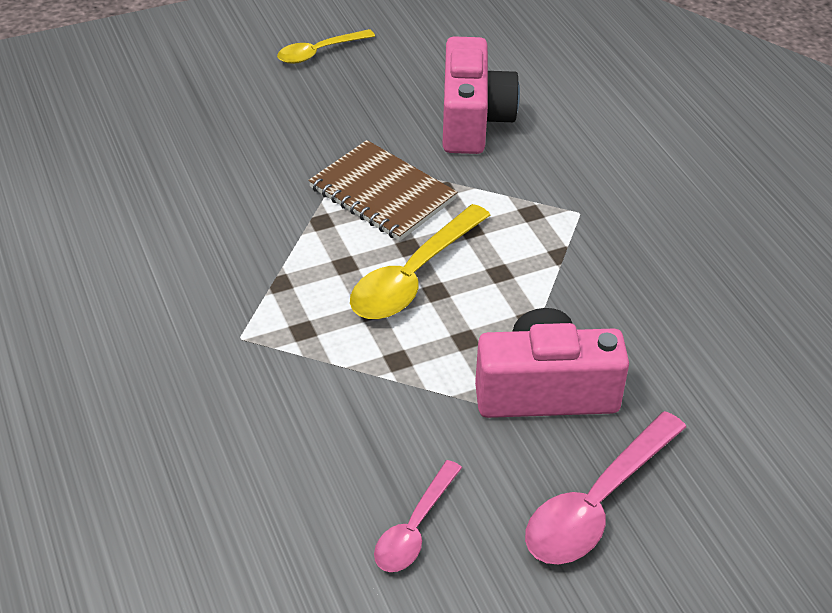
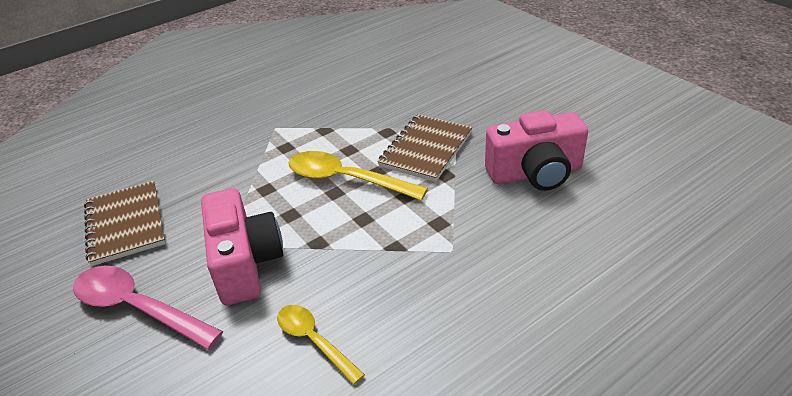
camera: 80 degrees right, 5 degrees down
yellow spoon [277,29,375,64] -> yellow spoon moved to [277,305,365,385]
pink spoon [374,460,462,572] -> brown notebook [84,181,165,266]

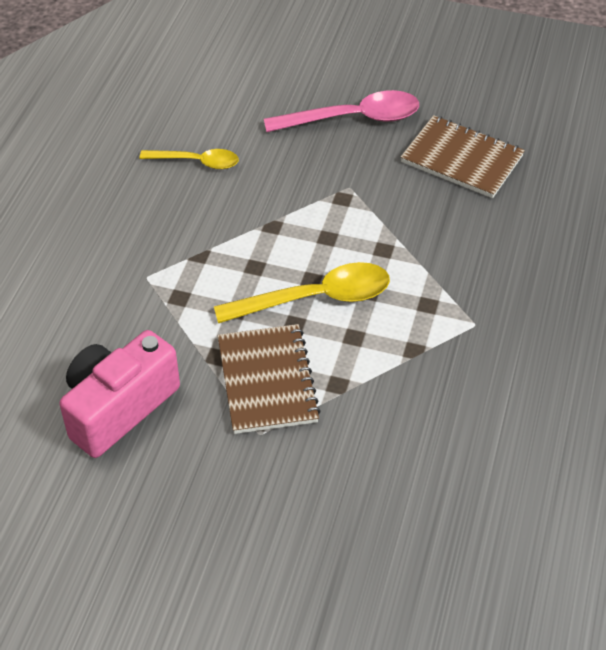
camera: 140 degrees right, 10 degrees up
pink camera [201,188,283,305] -> none

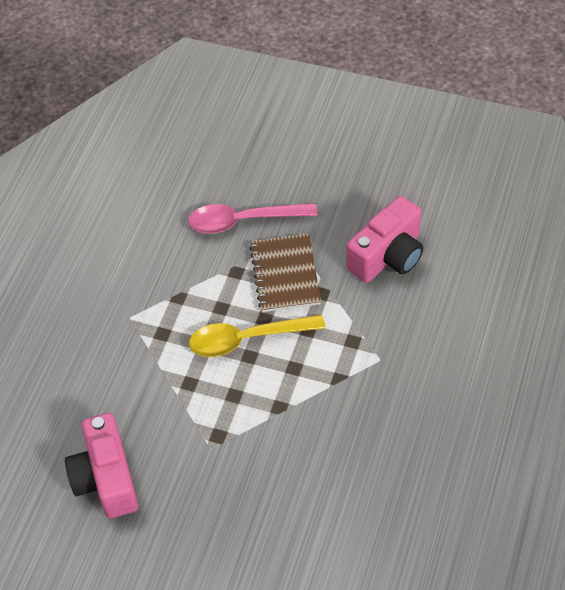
camera: 175 degrees left, 5 degrees up
yellow spoon [139,149,239,169] -> none
pink spoon [264,90,419,132] -> pink spoon moved to [188,203,318,234]
brown notebook [401,115,525,198] -> pink camera [65,413,138,518]

